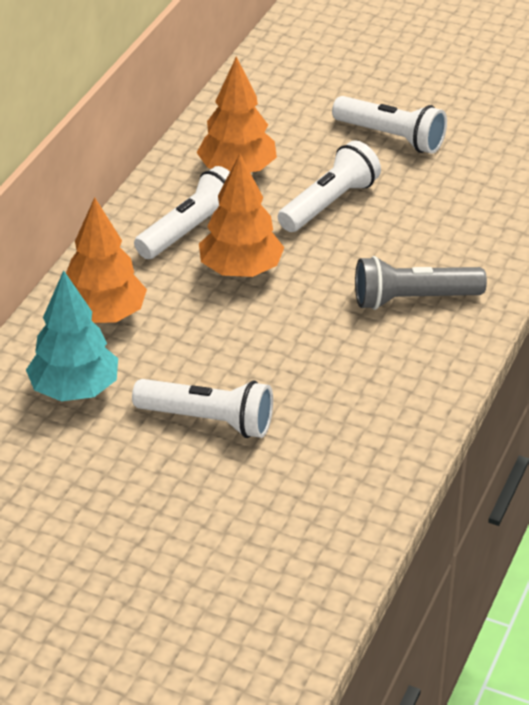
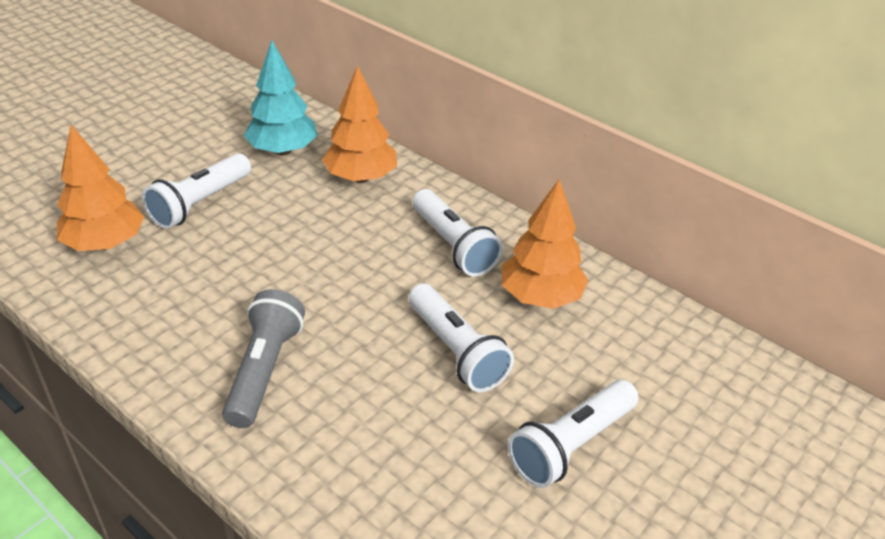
camera: 105 degrees right, 0 degrees up
orange tree [199,154,284,277] -> orange tree moved to [57,125,144,251]

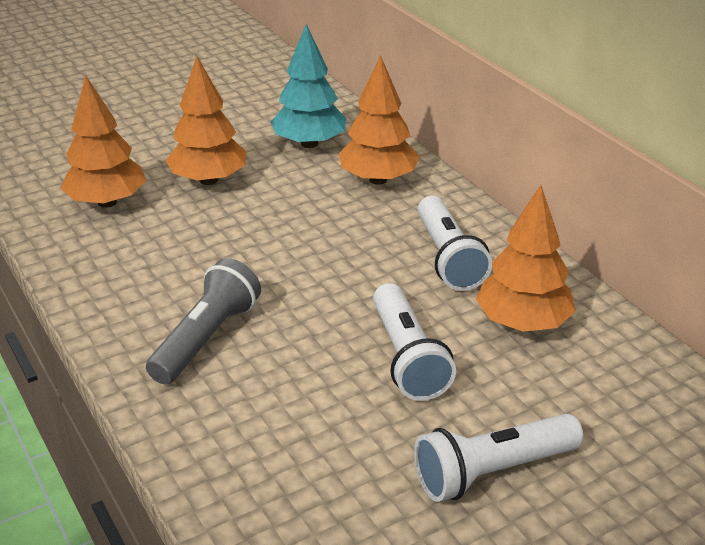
camera: 20 degrees right, 5 degrees down
white flashlight [142,153,251,229] -> orange tree [166,57,246,185]

